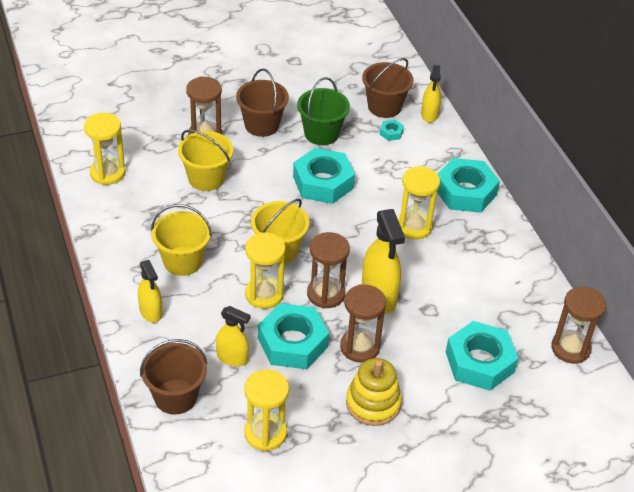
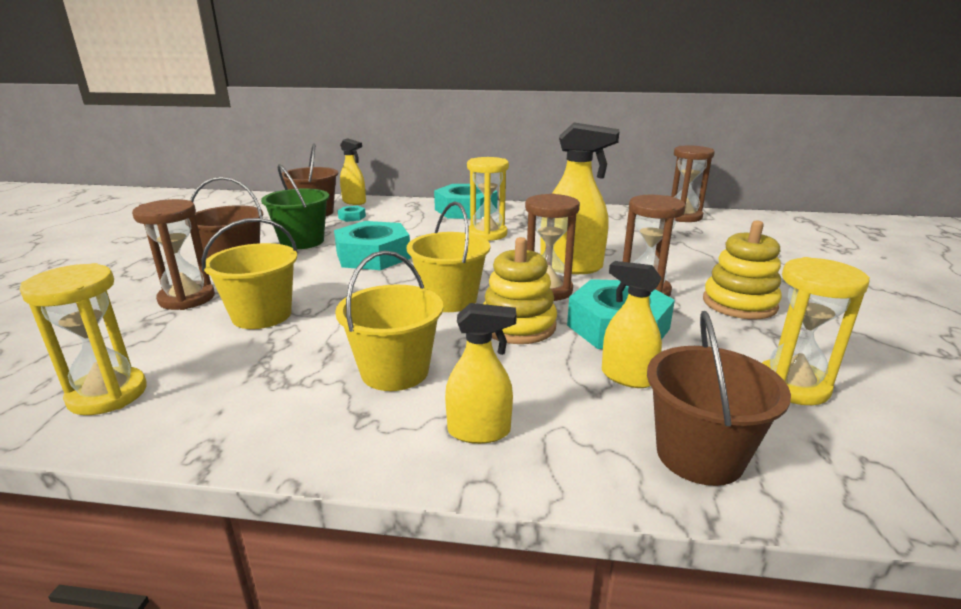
camera: 60 degrees left, 20 degrees down
yellow spray bottle [216,306,250,366] -> yellow spray bottle turned 105 degrees counterclockwise [602,261,662,388]
yellow hourglass [245,232,286,309] -> yellow stacking toy [483,237,557,344]
turquoise nut [446,321,519,391] -> none

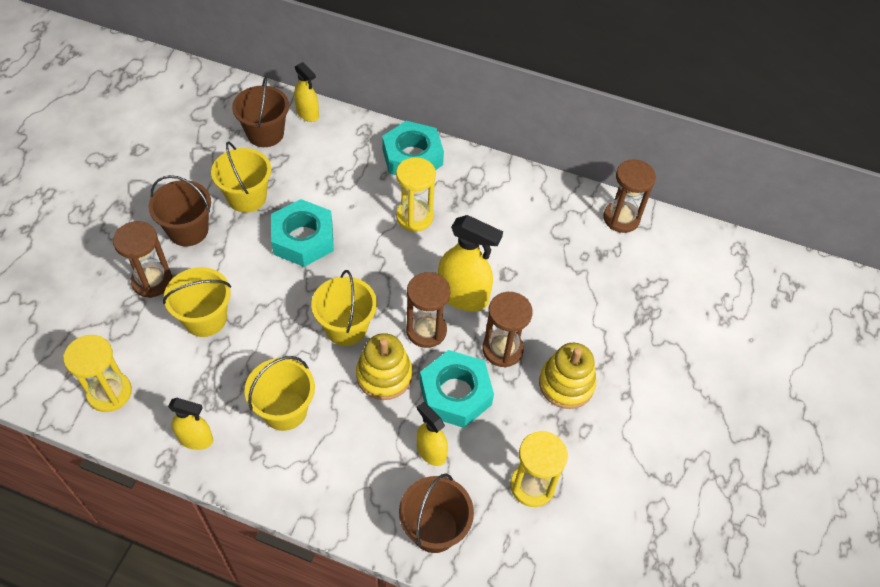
camera: 10 degrees right, 30 degrees up
green bucket [261,164,329,249] -> yellow bucket [211,141,271,213]
turquoise nut [338,206,366,222] -> none
yellow spray bottle [445,303,517,444] -> yellow spray bottle moved to [168,398,213,450]

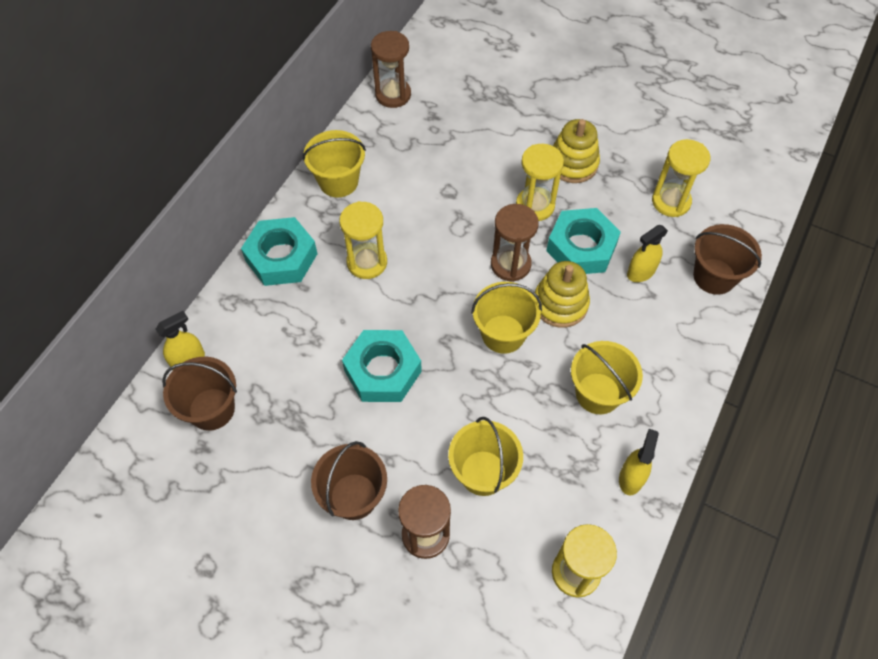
camera: 80 degrees left, 5 degrees up
yellow bucket [211,141,271,213] -> yellow bucket moved to [303,130,366,197]
yellow spray bottle [438,215,503,311] -> none
brown hourglass [482,292,533,368] -> yellow hourglass [516,144,564,221]

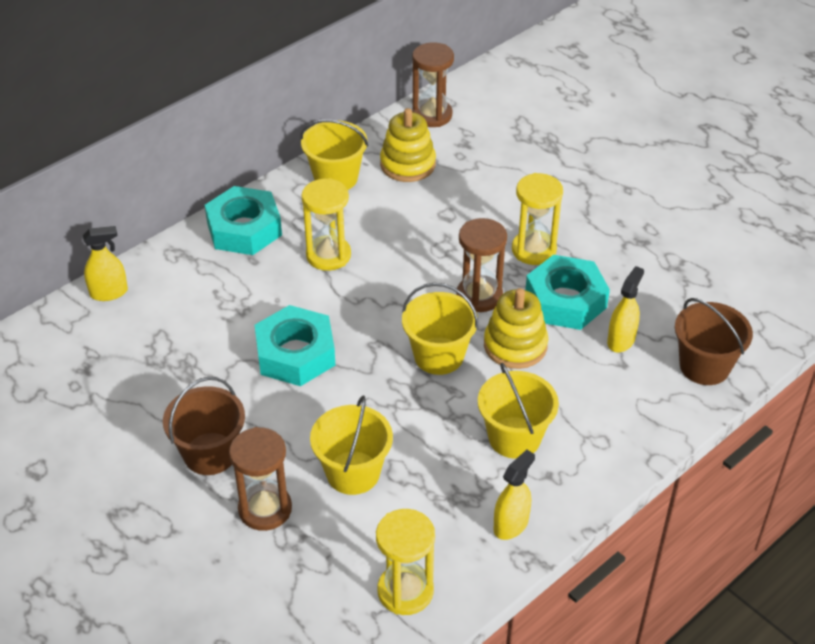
camera: 20 degrees right, 15 degrees down
brown bucket [162,357,237,431] -> none
yellow stacking toy [553,119,600,183] -> yellow stacking toy moved to [380,108,436,182]
yellow spray bottle [627,225,668,282] -> yellow spray bottle turned 135 degrees clockwise [607,266,644,352]
yellow hourglass [652,139,710,217] -> none

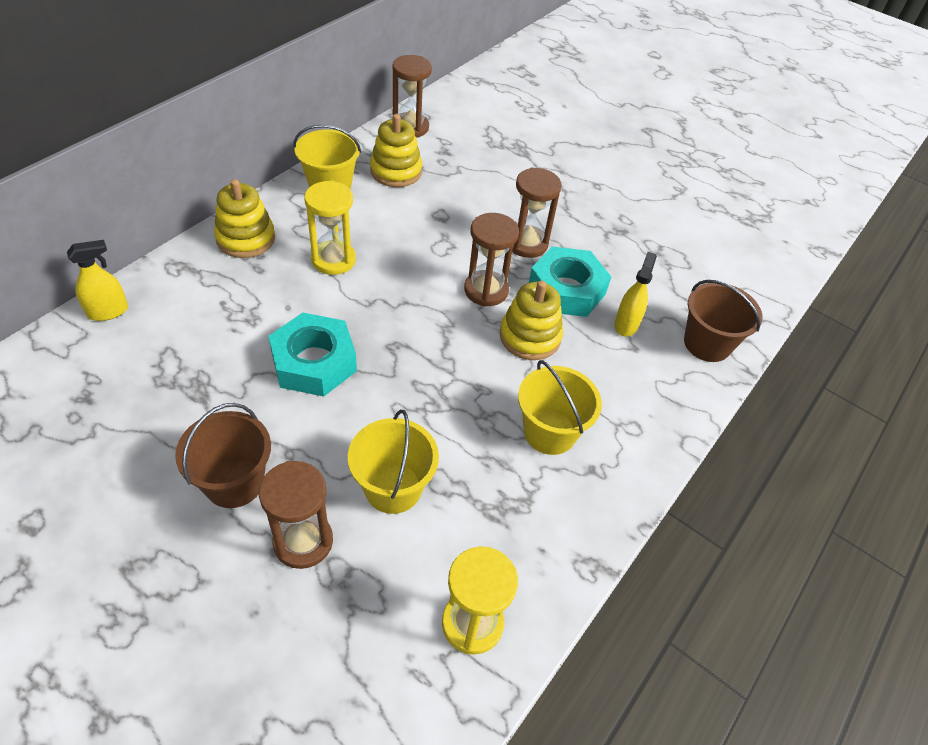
camera: 15 degrees left, 5 degrees up
turquoise nut [205,186,282,255] -> yellow stacking toy [214,179,275,258]
yellow bucket [402,283,478,375] -> none
yellow spray bottle [493,450,535,540] -> none
yellow hourglass [512,173,563,265] -> brown hourglass [512,168,561,258]

